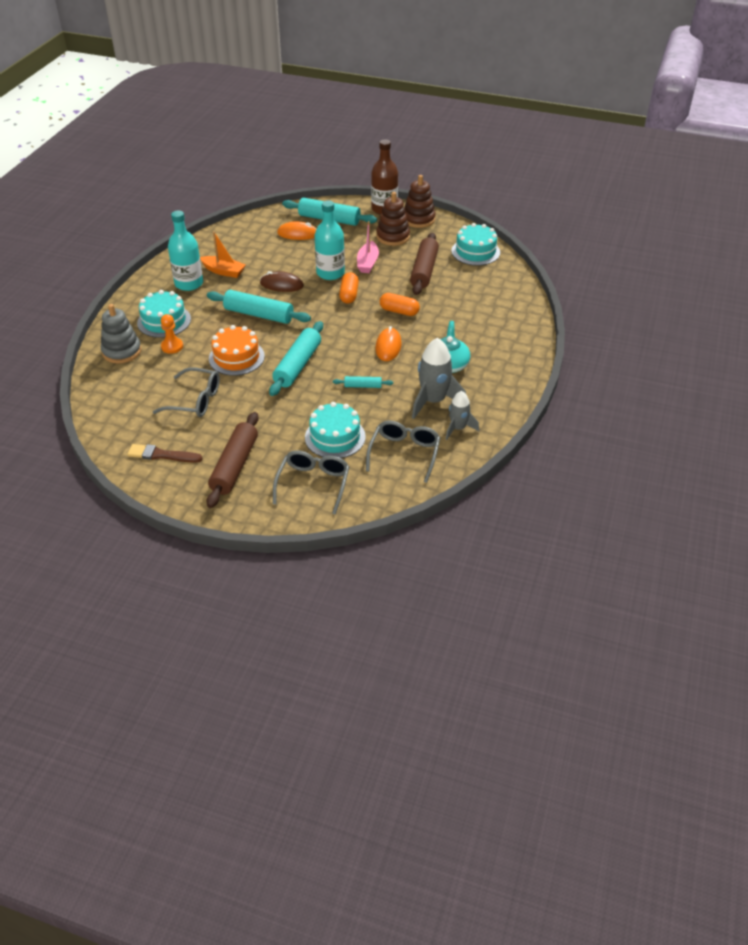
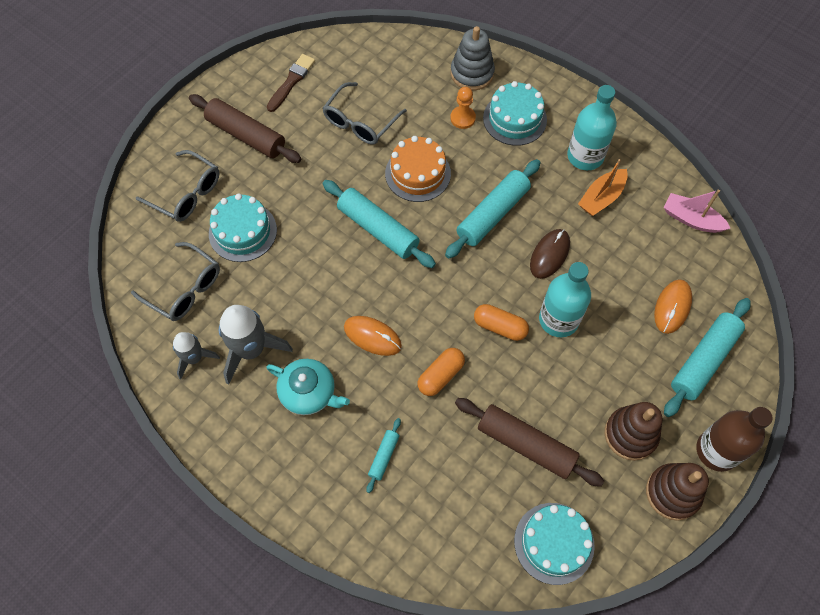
camera: 110 degrees right, 20 degrees up
turquoise rolling pin [333,376,393,388] -> turquoise rolling pin moved to [366,418,401,493]
pink boat [357,221,379,273] -> pink boat moved to [663,190,730,233]

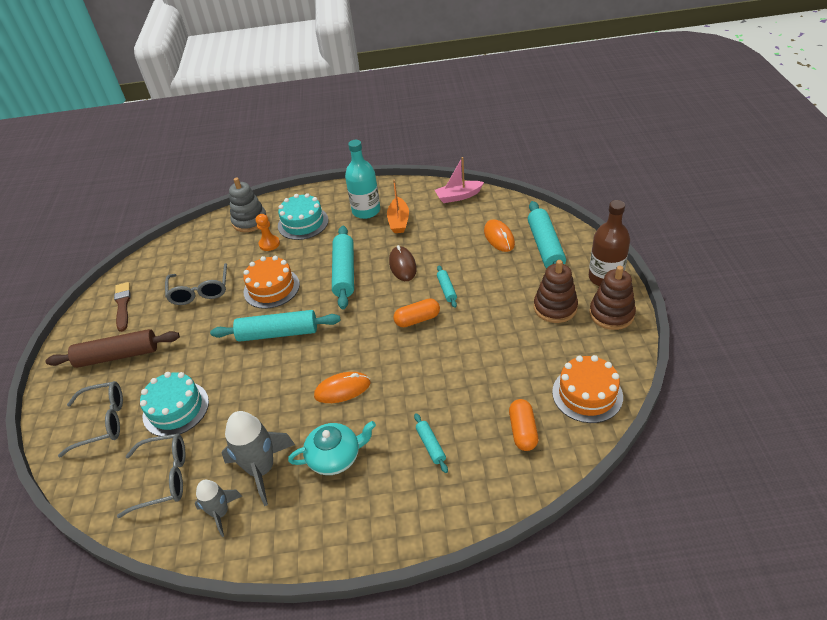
camera: 40 degrees left, 20 degrees down
orange capsule [417,348,465,396] -> orange capsule moved to [509,399,538,451]
brown rolling pin [455,398,604,487] -> none
turquoise cake [514,503,595,585] -> orange cake [552,355,623,423]
turquoise bottle [539,262,591,337] -> turquoise rolling pin [437,266,457,308]

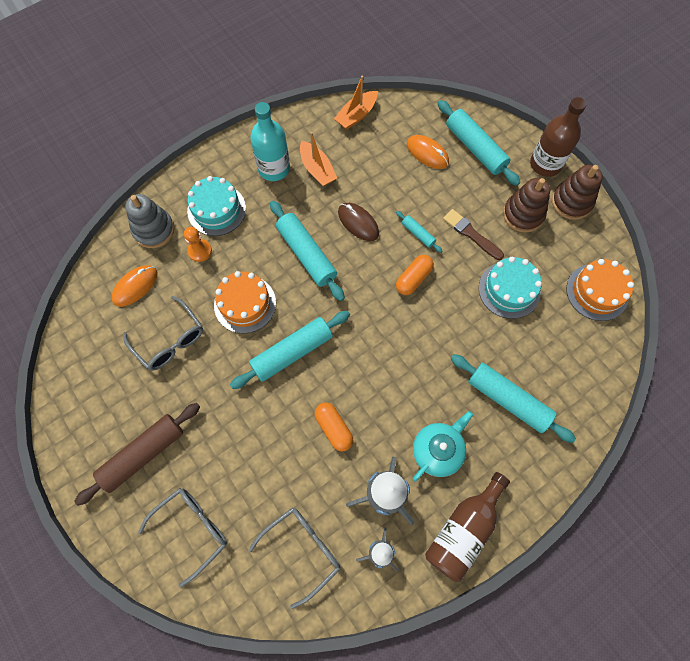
camera: 35 degrees left, 25 degrees up
brown brush [114,282,131,332] -> brown brush moved to [443,209,504,260]
turquoise cake [140,372,209,436] -> turquoise cake moved to [479,257,542,319]
orange mouse [314,372,370,403] -> orange mouse moved to [111,265,158,307]
turquoise rolling pin [414,413,448,473] -> turquoise rolling pin [450,354,576,443], size x2.04
pink boat [435,157,484,203] -> orange boat [334,76,377,130]
orange capsule [509,399,538,451] -> orange capsule moved to [314,402,353,451]
none -> brown bottle [425,472,510,582]

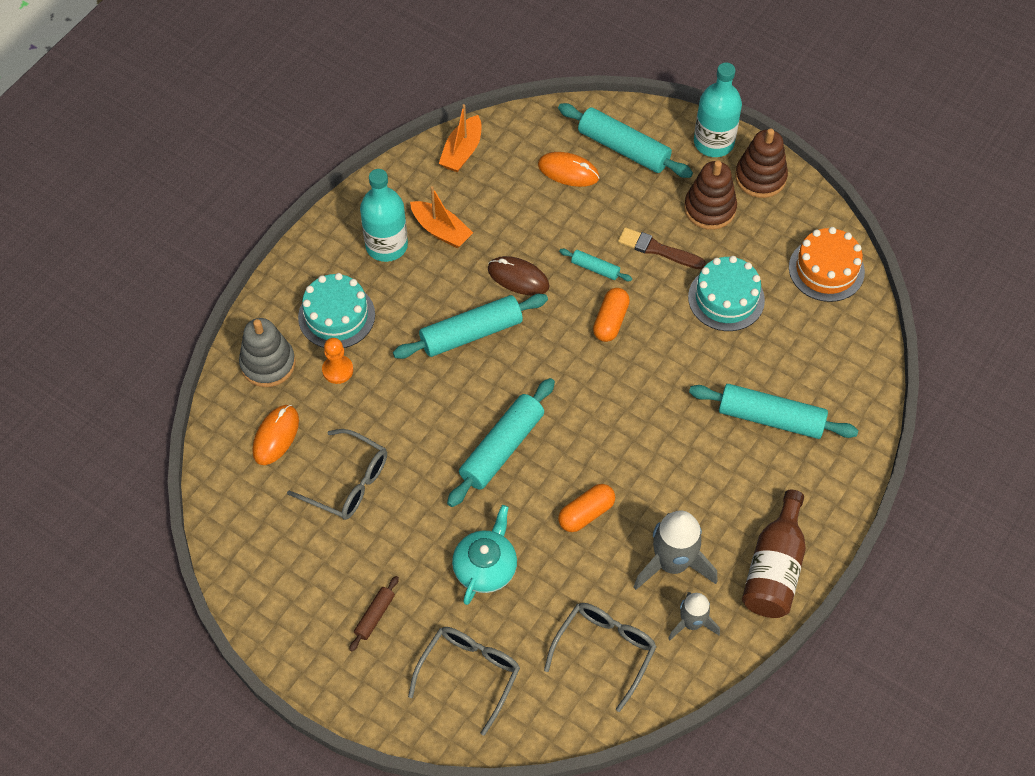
camera: 20 degrees left, 10 degrees down
brown rolling pin [74,403,200,506] -> brown rolling pin [349,576,399,651], size x0.49
orange cake [214,271,276,333] -> none
turquoise rolling pin [270,201,345,301] -> turquoise rolling pin turned 60 degrees counterclockwise [393,294,548,359]
orange capsule [314,402,353,451] -> orange capsule turned 75 degrees counterclockwise [558,484,615,532]
turquoise teapot [413,411,473,482] -> turquoise teapot moved to [452,505,517,605]
brown bottle [530,97,586,177] -> turquoise bottle [694,63,742,157]

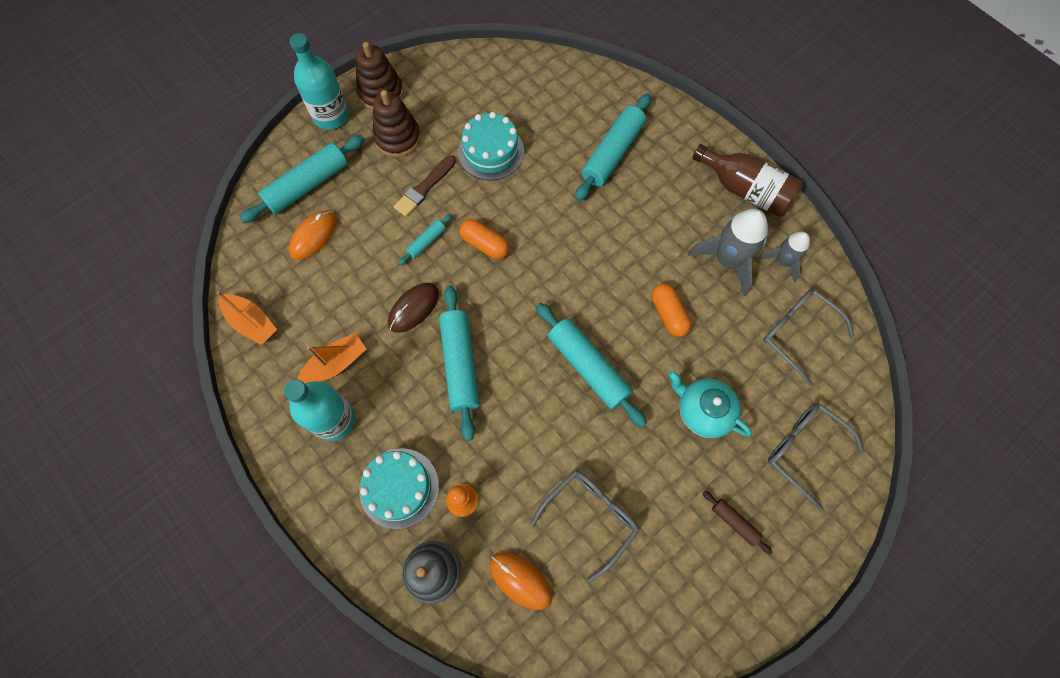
camera: 75 degrees left, 10 degrees up
orange cake [789,227,865,302] -> none

